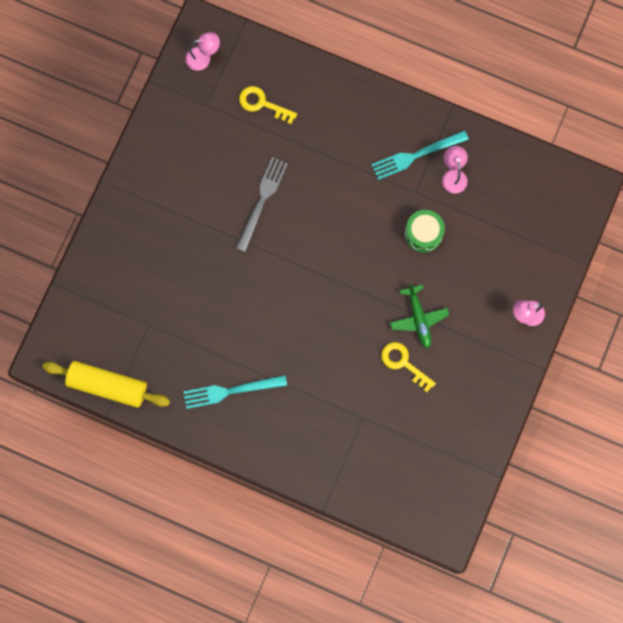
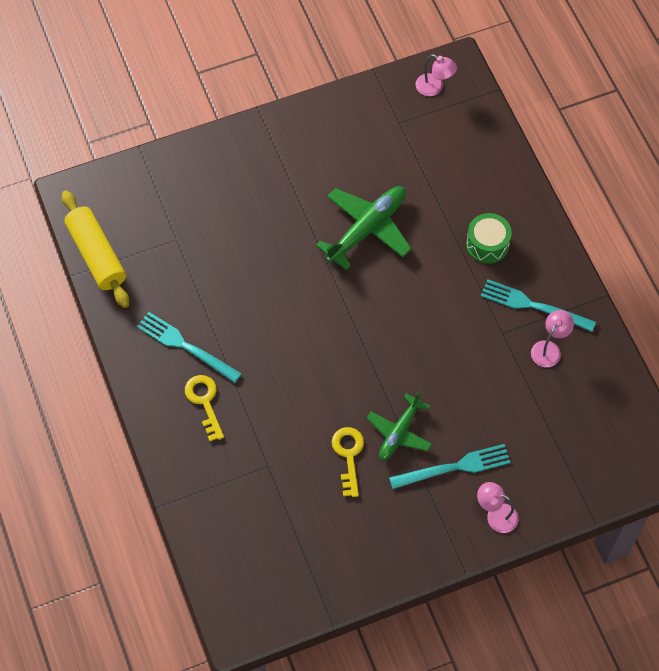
camera: 45 degrees right, 15 degrees down
grey fork [236,157,288,252] -> green plane [316,186,412,270]
yellow key [239,86,297,124] -> yellow key moved to [185,375,224,441]
green drum [405,210,445,253] -> green drum moved to [466,213,512,264]
none -> turquoise fork [389,444,511,489]

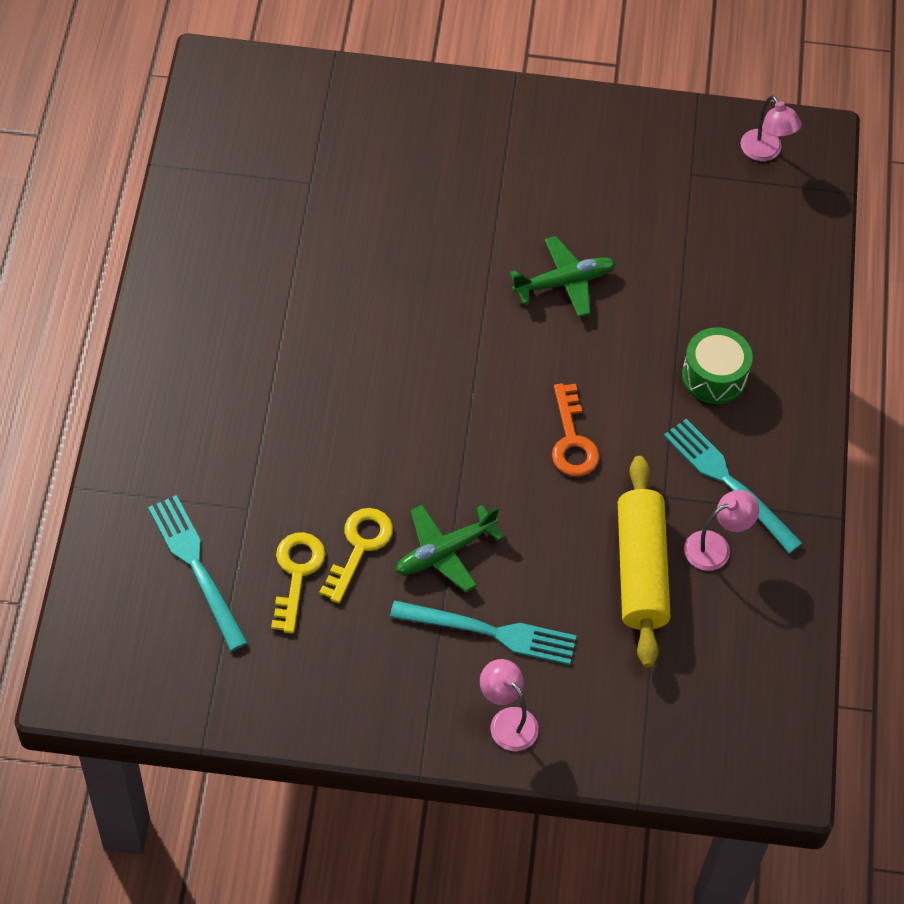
camera: 25 degrees right, 5 degrees down
yellow rolling pin [62,190,129,308] -> yellow rolling pin moved to [618,456,671,668]
turquoise fork [137,312,242,383] -> turquoise fork moved to [148,495,248,651]
yellow key [185,375,224,441] -> yellow key moved to [271,532,325,634]
green plane [316,186,412,270] -> green plane [510,236,616,317], size x0.65
none -> orange key [552,383,600,476]

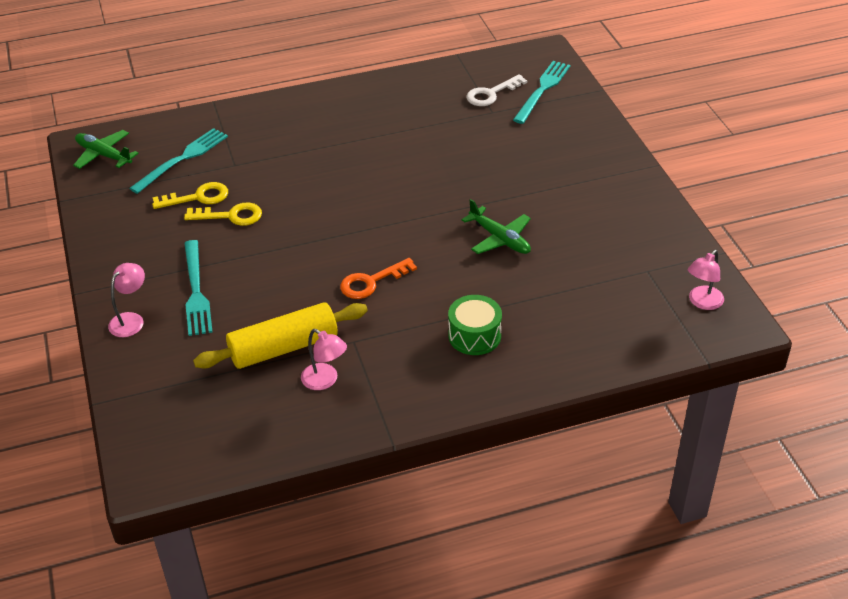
camera: 70 degrees right, 15 degrees down
green plane [396,505,504,592] -> green plane moved to [73,130,139,169]
turquoise fork [664,419,803,554] -> turquoise fork moved to [513,61,571,124]
none -> white key [466,74,527,106]

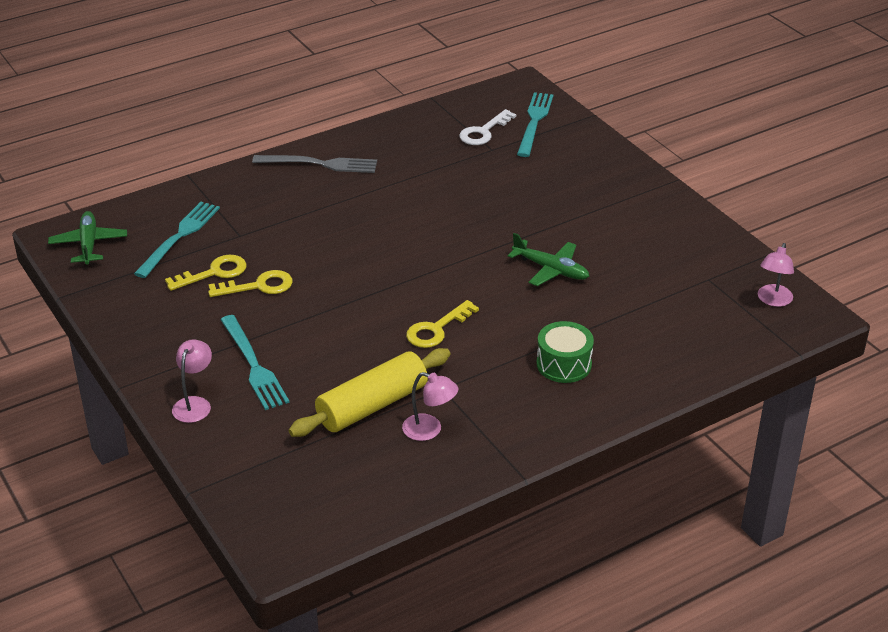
camera: 15 degrees left, 5 degrees down
green plane [73,130,139,169] -> green plane turned 60 degrees clockwise [48,211,127,265]
orange key [340,258,417,299] -> yellow key [406,300,479,348]
none -> grey fork [252,155,377,173]

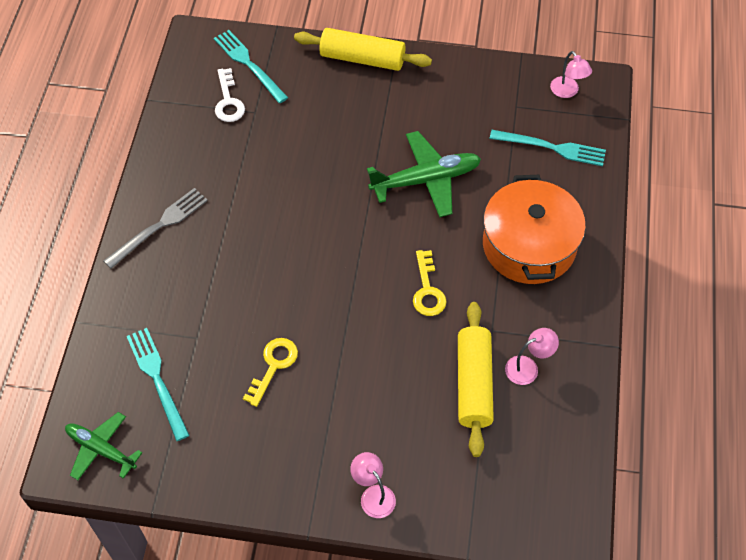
camera: 50 degrees left, 20 degrees up
yellow key [165,255,247,291] -> none
turquoise fork [220,315,290,410] -> turquoise fork moved to [490,130,606,166]
green plane [508,233,589,286] -> green plane [367,131,481,217], size x1.54
green drum [536,321,594,383] -> orange pot [483,175,586,284]
none -> yellow rolling pin [294,28,432,71]

